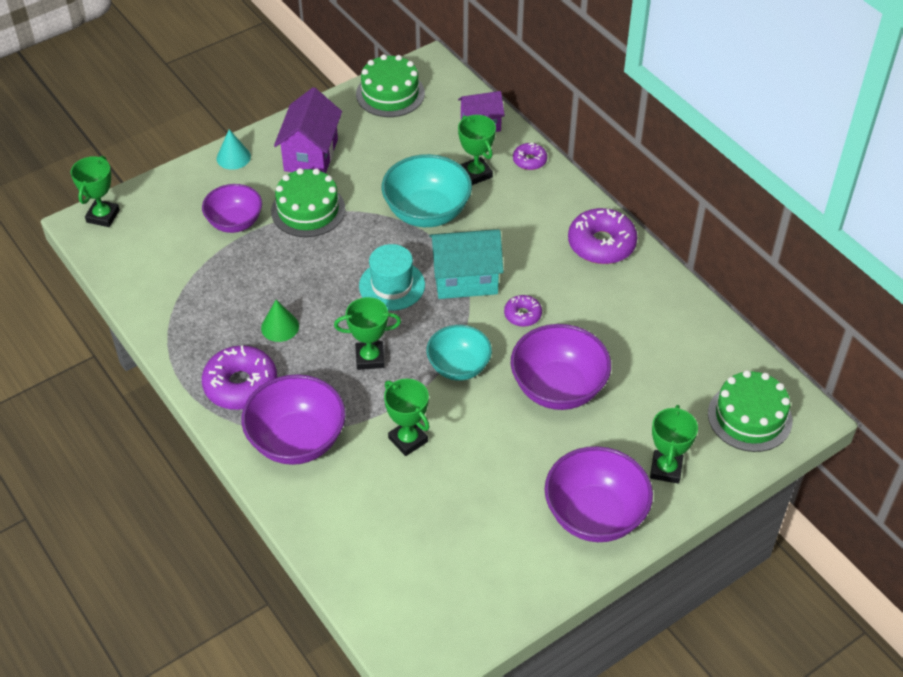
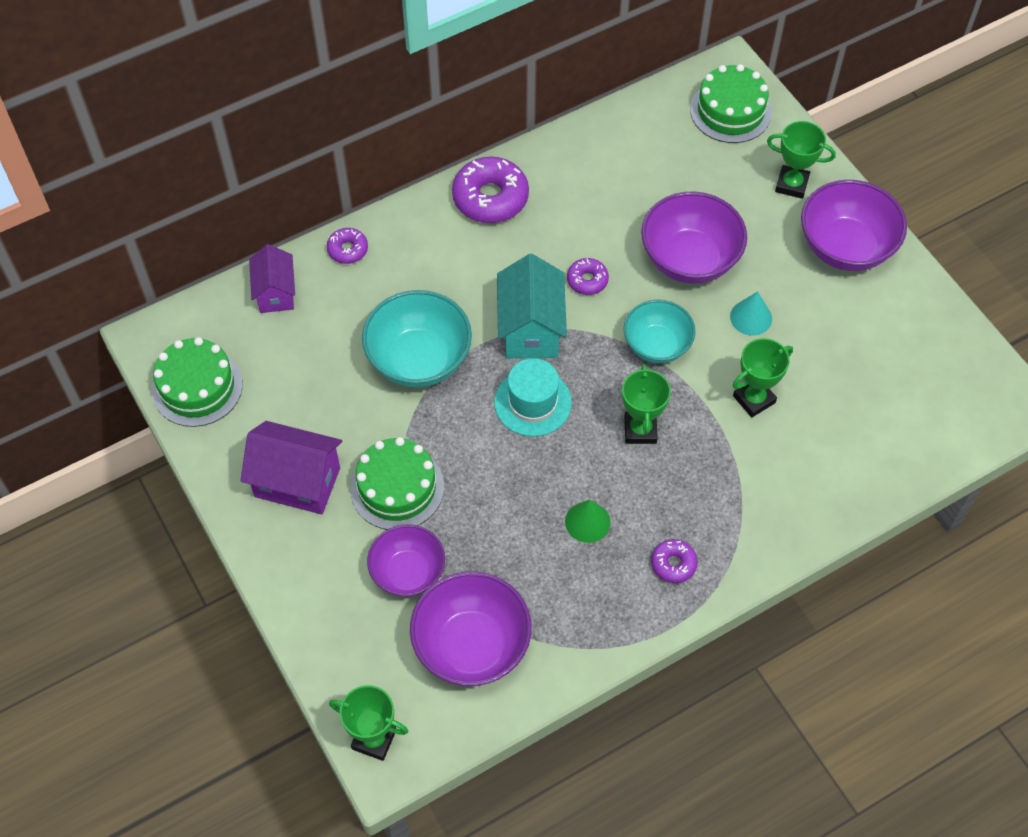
camera: 85 degrees left, 10 degrees up
purple donut [202,345,277,410] -> purple donut [651,539,698,583], size x0.53
turquoise cone [217,129,251,170] -> turquoise cone moved to [730,291,772,336]
purple bowl [241,374,345,465] -> purple bowl moved to [410,571,532,686]
green trophy [458,115,496,185] -> none

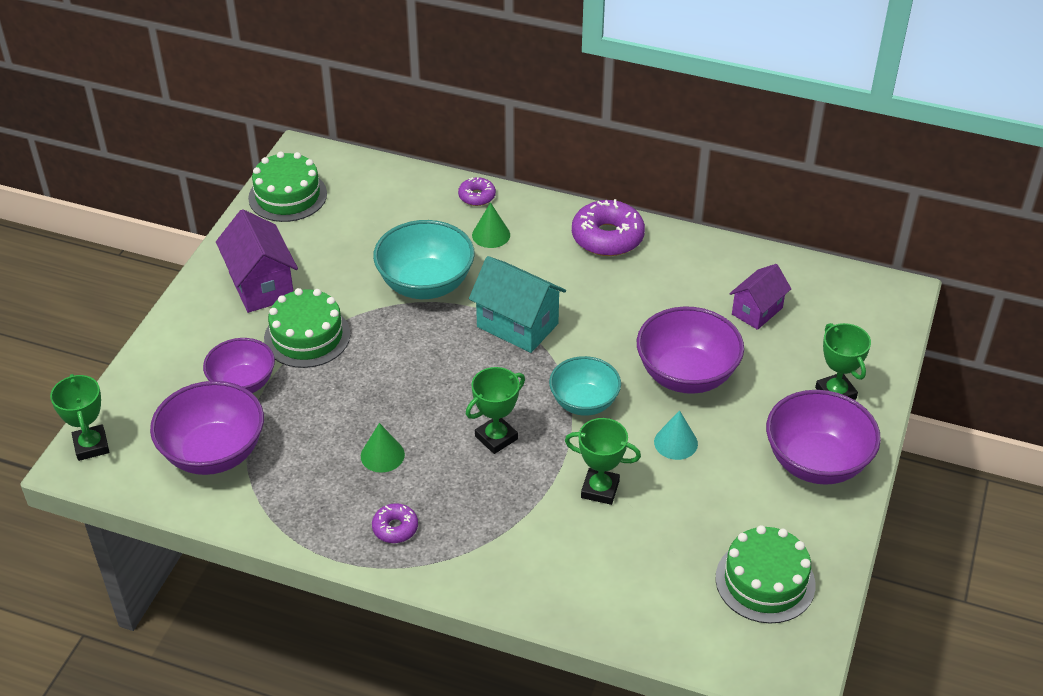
camera: 50 degrees right, 15 degrees down
purple house [249,244,295,313] -> purple house moved to [729,264,791,330]
turquoise hat [494,358,572,437] -> none
turquoise house [497,254,567,359] -> turquoise house turned 75 degrees clockwise [469,256,566,353]
purple donut [567,258,609,295] -> none
green cake [690,64,772,143] -> green cake moved to [716,525,816,624]
none -> green cone [472,202,510,248]

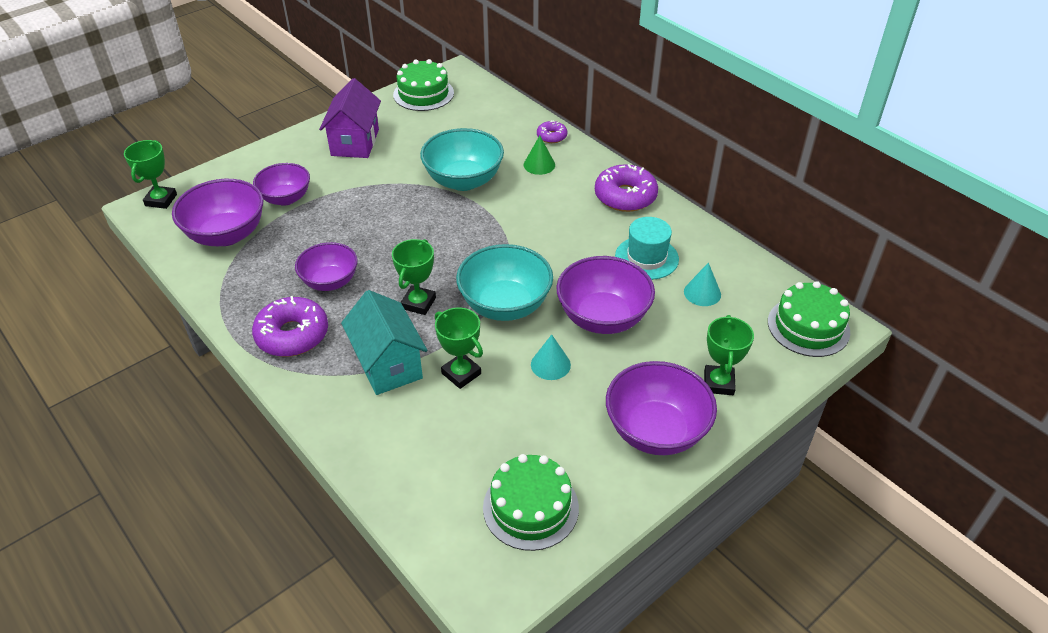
camera: 30 degrees right, 0 degrees up
green cake [264,288,350,368] -> green cake moved to [768,281,850,357]
green cone [361,423,405,473] -> purple bowl [295,242,358,291]
purple donut [372,503,418,543] -> purple donut [252,296,328,357], size x1.89
green trophy [466,367,525,454] -> green trophy turned 60 degrees counterclockwise [392,239,436,315]
turquoise house [469,256,566,353] -> turquoise house moved to [341,290,427,395]
turquoise bowl [549,356,621,416] -> turquoise bowl [456,244,553,321], size x1.51
purple house [729,264,791,330] -> turquoise cone [684,263,721,306]
none -> turquoise hat [615,217,679,280]

